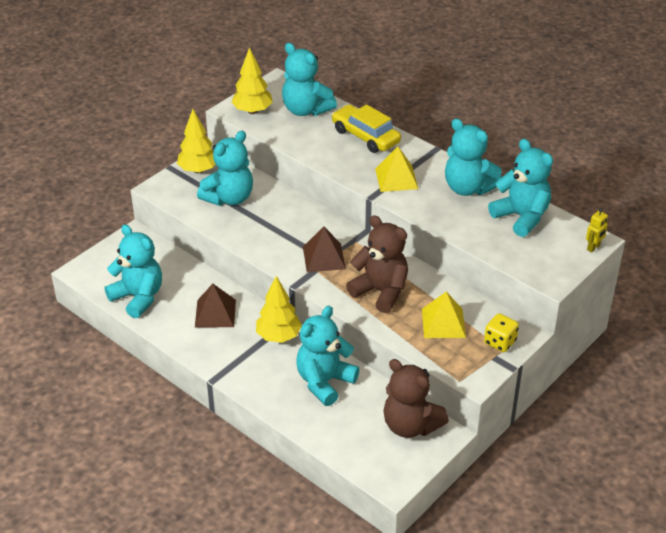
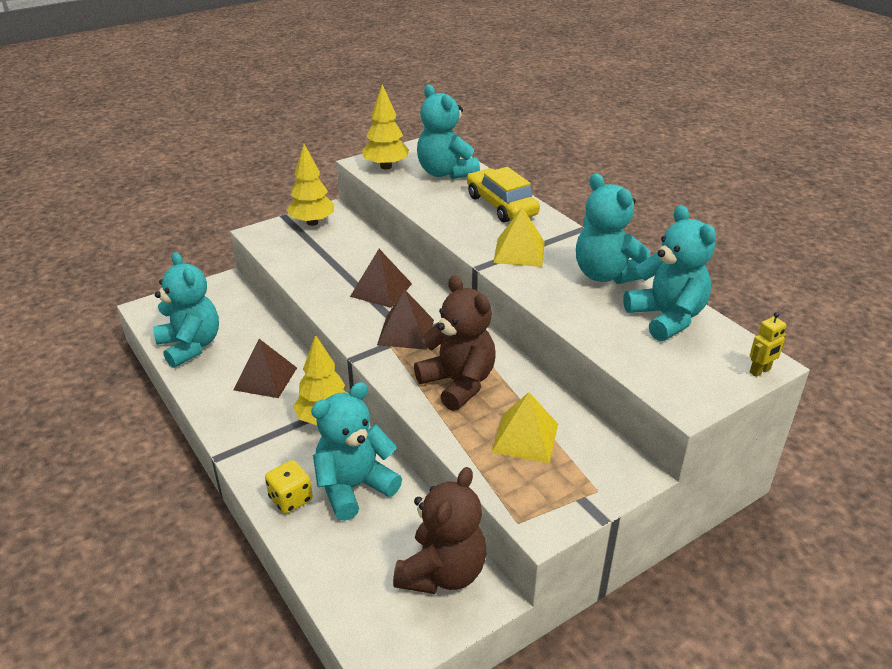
camera: 15 degrees right, 5 degrees down
turquoise teddy bear [197,131,253,206] -> none
brown teddy bear [383,359,449,438] -> brown teddy bear turned 120 degrees counterclockwise [393,467,486,594]
yellow dice [484,313,519,352] -> yellow dice moved to [265,460,313,514]
none -> brown pyramid [350,249,412,308]

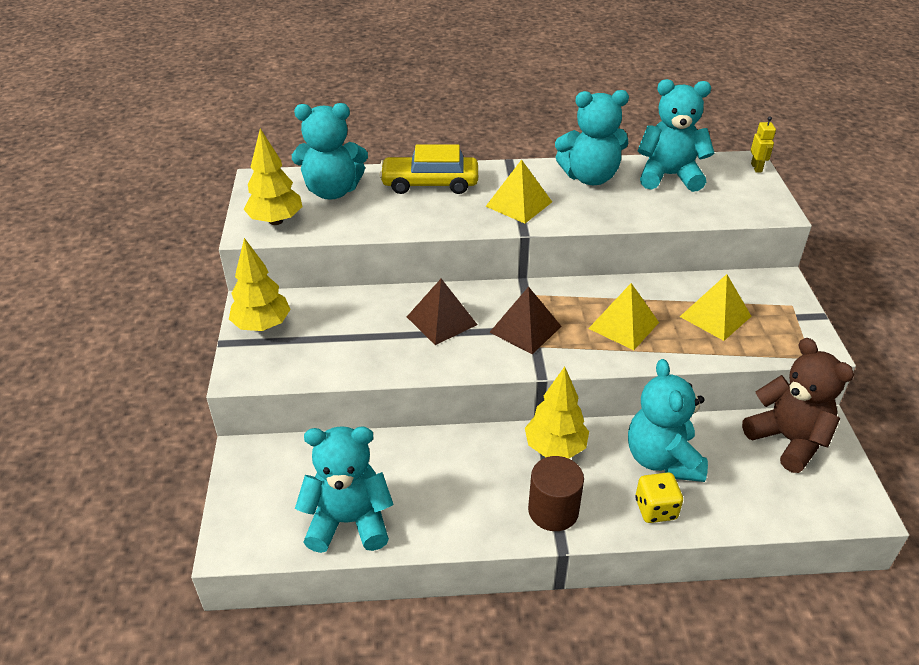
camera: 60 degrees left, 5 degrees up
brown pyramid [234,339,297,398] -> none
brown teddy bear [414,275,496,411] -> yellow pyramid [588,283,659,350]
none -> brown cylinder [528,456,584,531]

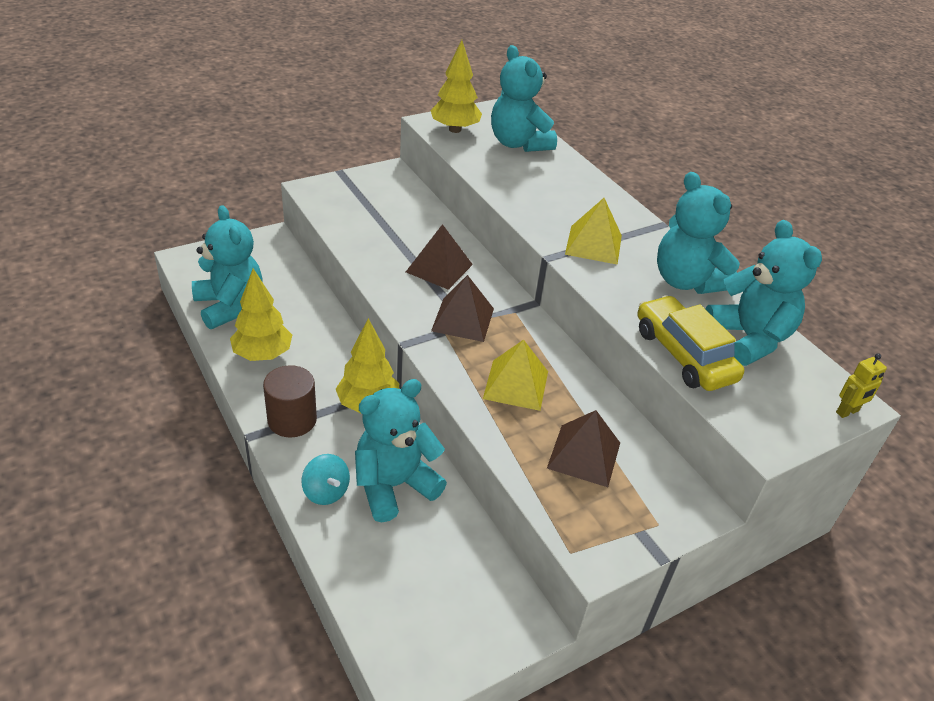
camera: 60 degrees right, 0 degrees up
yellow tree [229,238,291,331] -> yellow tree moved to [230,268,292,361]
yellow car [379,144,478,194] -> yellow car moved to [637,295,744,391]
yellow dice [635,472,683,523] -> turquoise spinning top [302,454,350,505]
yellow pyramid [680,274,752,341] -> brown pyramid [547,410,620,487]
brown teddy bear [742,338,854,473] -> none

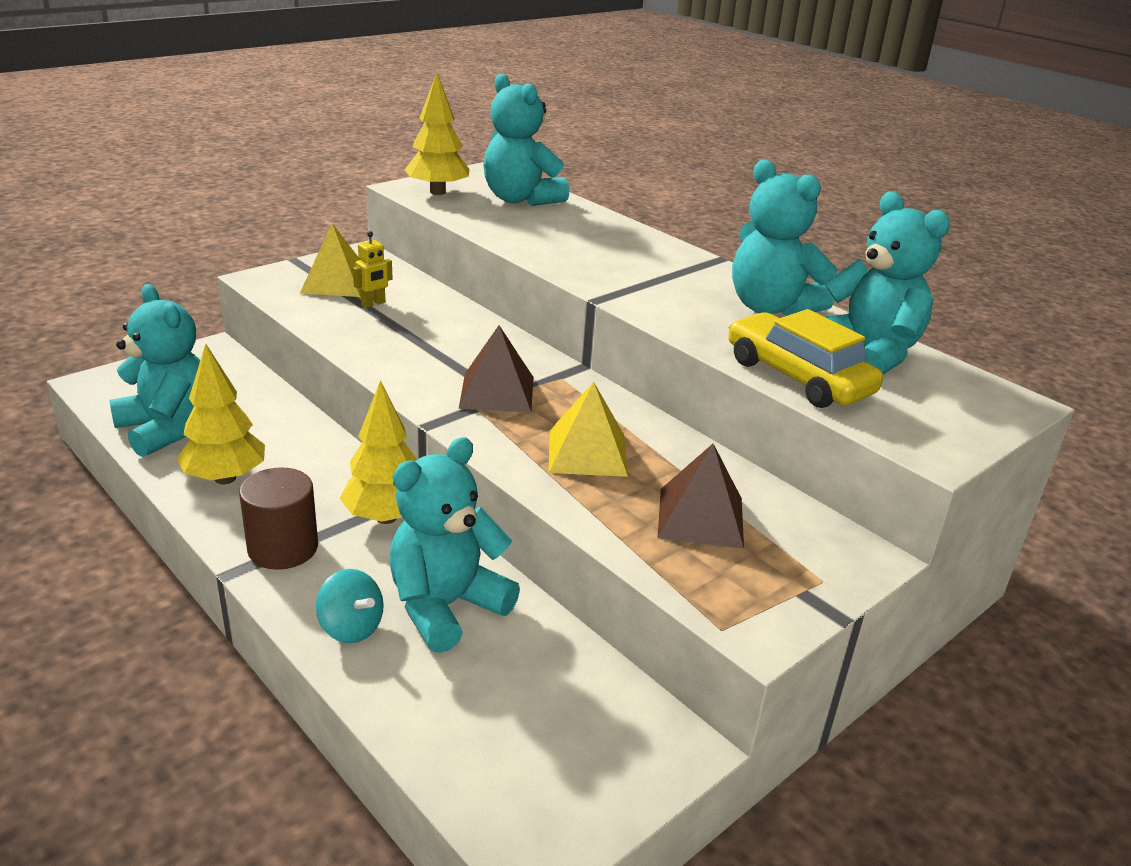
camera: 10 degrees left, 10 degrees down
brown pyramid [406,224,473,290] -> none
yellow pyramid [565,198,622,265] -> yellow pyramid moved to [300,223,361,297]
yellow robot [836,353,887,418] -> yellow robot moved to [353,231,393,308]

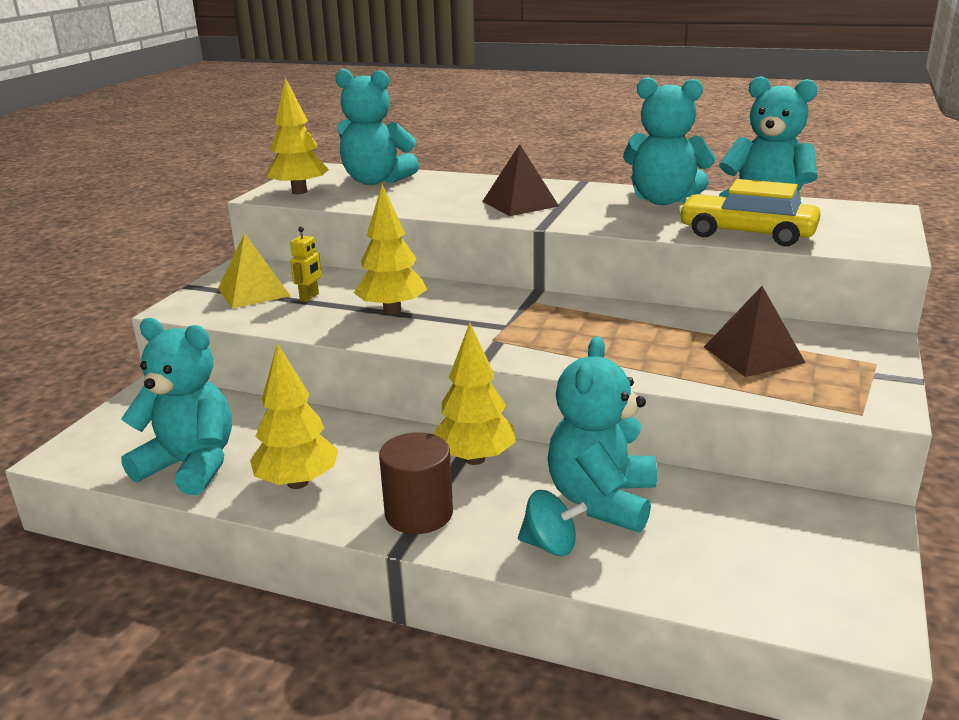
camera: 25 degrees left, 5 degrees down
brown pyramid [459,325,533,413] -> brown pyramid moved to [482,144,559,216]
yellow pyramid [549,382,628,477] -> none
none -> yellow tree [354,184,427,314]

